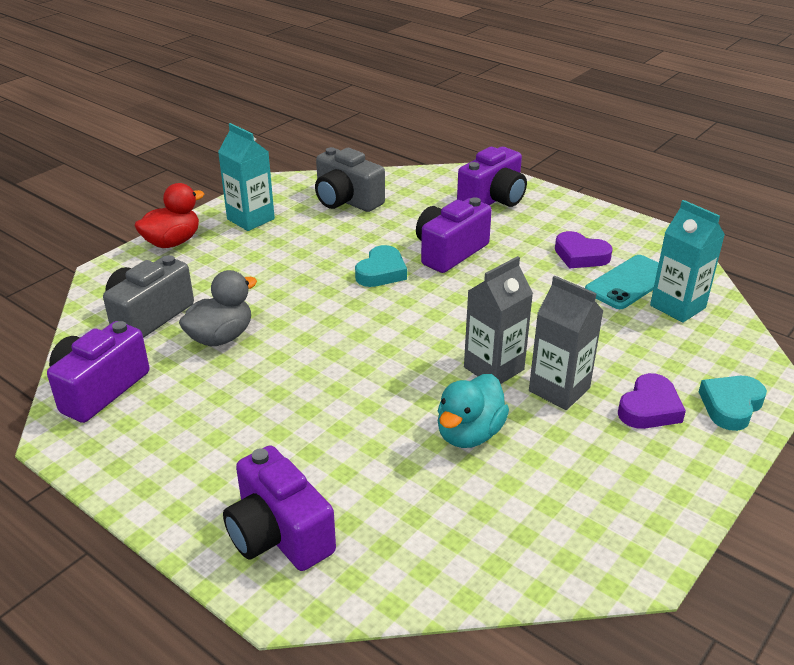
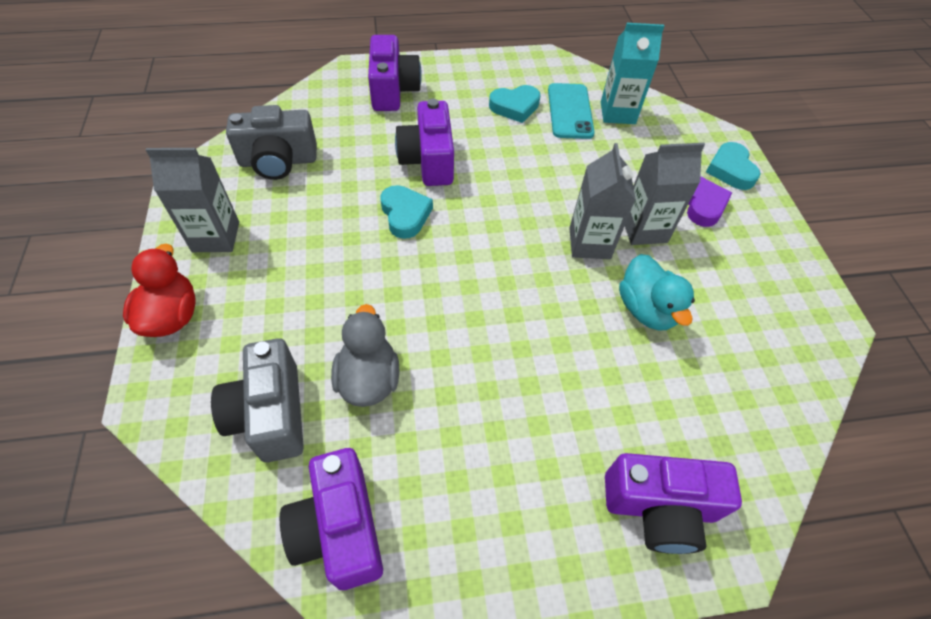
camera: 50 degrees left, 20 degrees up
turquoise carton [218,123,275,231] -> grey carton [146,148,239,252]
purple heart [555,231,613,268] -> turquoise heart [489,85,541,123]

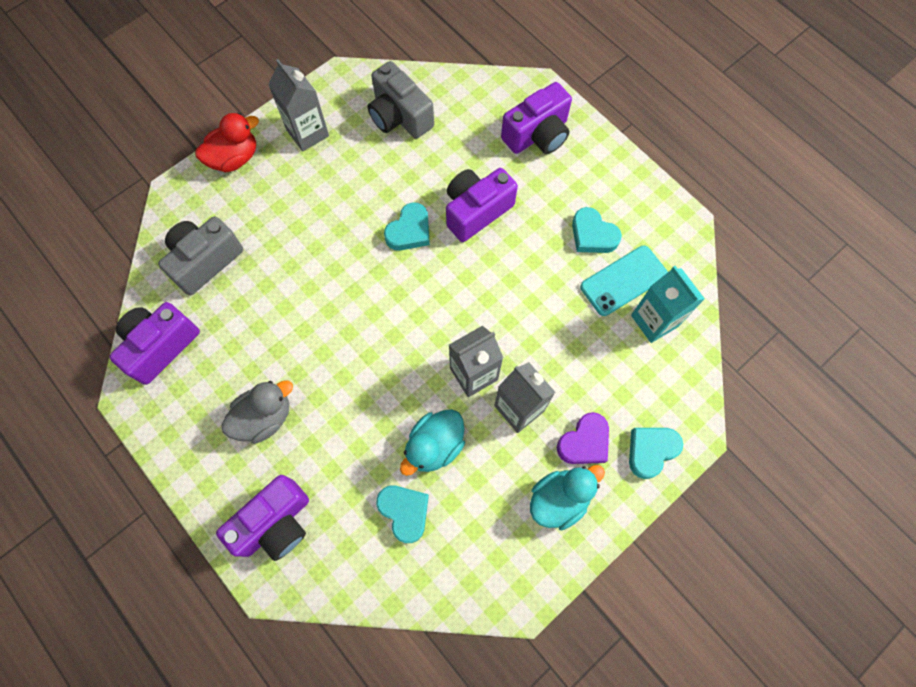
camera: 60 degrees right, 15 degrees up
grey duck [331,304,399,407] -> grey duck moved to [221,381,293,444]
purple camera [605,453,742,554] -> purple camera turned 105 degrees counterclockwise [216,475,309,561]
none -> turquoise heart [376,486,429,543]
none -> turquoise duck [530,465,605,530]

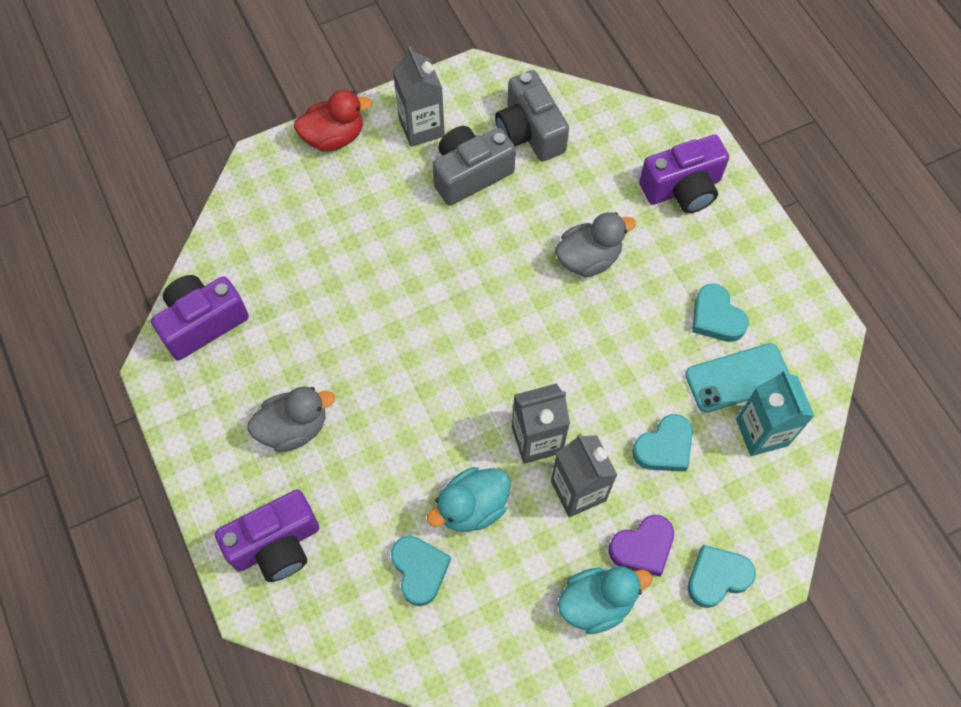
camera: 15 degrees right, 5 degrees down
grey camera [158,216,243,296] -> grey camera moved to [432,126,516,206]
turquoise heart [384,202,430,251] -> turquoise heart moved to [632,414,693,472]
purple camera [446,168,518,242] -> grey duck [555,212,636,277]

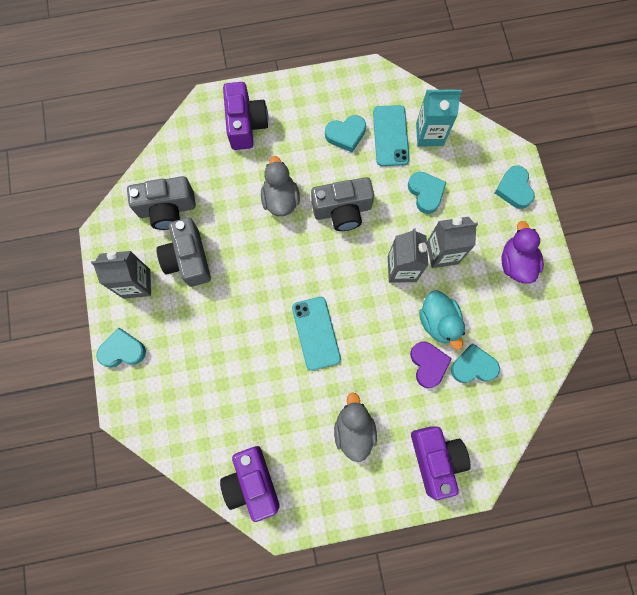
camera: 75 degrees left, 10 degrees up
red duck [294,90,372,151] -> turquoise heart [96,328,146,367]
turquoise duck [558,566,653,634] -> purple duck [501,221,544,284]
purple heart [609,515,674,577] -> purple heart moved to [410,341,452,388]
none -> turquoise phone [292,297,341,371]
none -> grey camera [311,177,374,231]

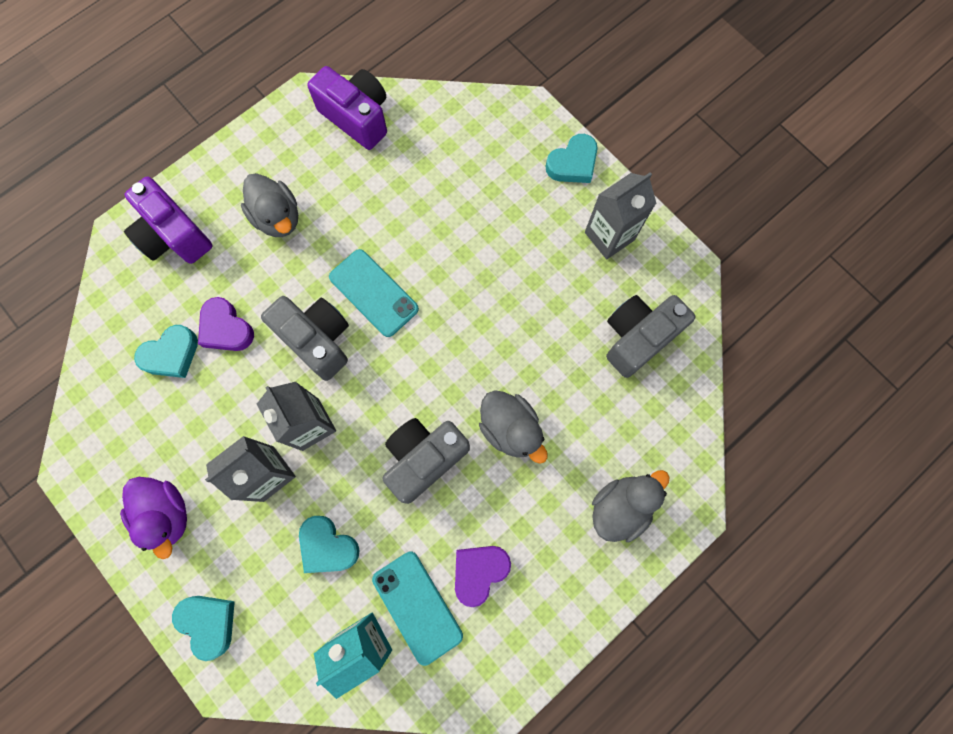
camera: 150 degrees right, 0 degrees up
grey camera [156,218,211,287] -> grey camera moved to [261,296,349,381]
purple camera [223,82,268,150] -> grey duck [592,470,670,542]
turquoise heart [325,115,366,152] -> purple heart [455,546,511,607]
turquoise duck [419,291,465,350] -> none

